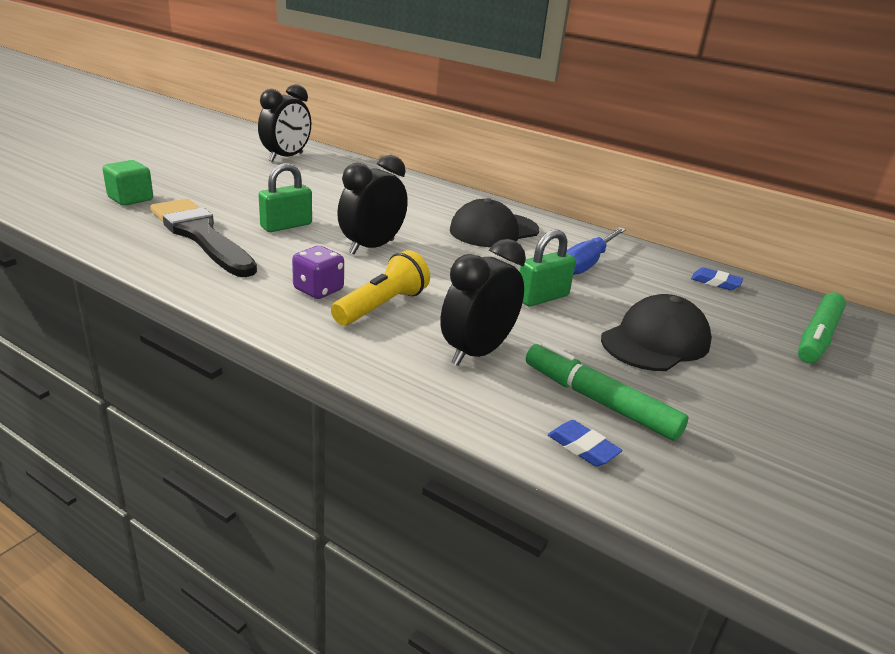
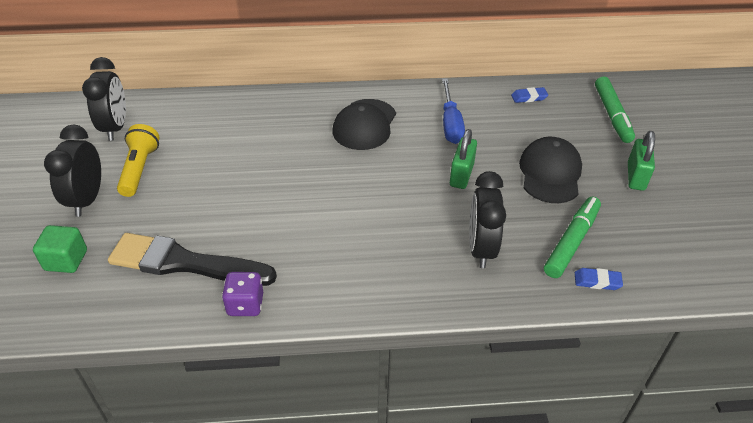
camera: 35 degrees left, 15 degrees up
green padlock [259,163,312,232] -> green padlock moved to [628,131,655,191]
purple dice [292,246,344,299] -> purple dice moved to [222,272,263,316]
yellow flashlight [331,250,430,326] -> yellow flashlight moved to [117,124,160,197]
black clock [337,155,408,254] -> black clock moved to [44,125,101,217]
green marker [526,342,688,441] -> green marker turned 120 degrees clockwise [544,197,601,278]

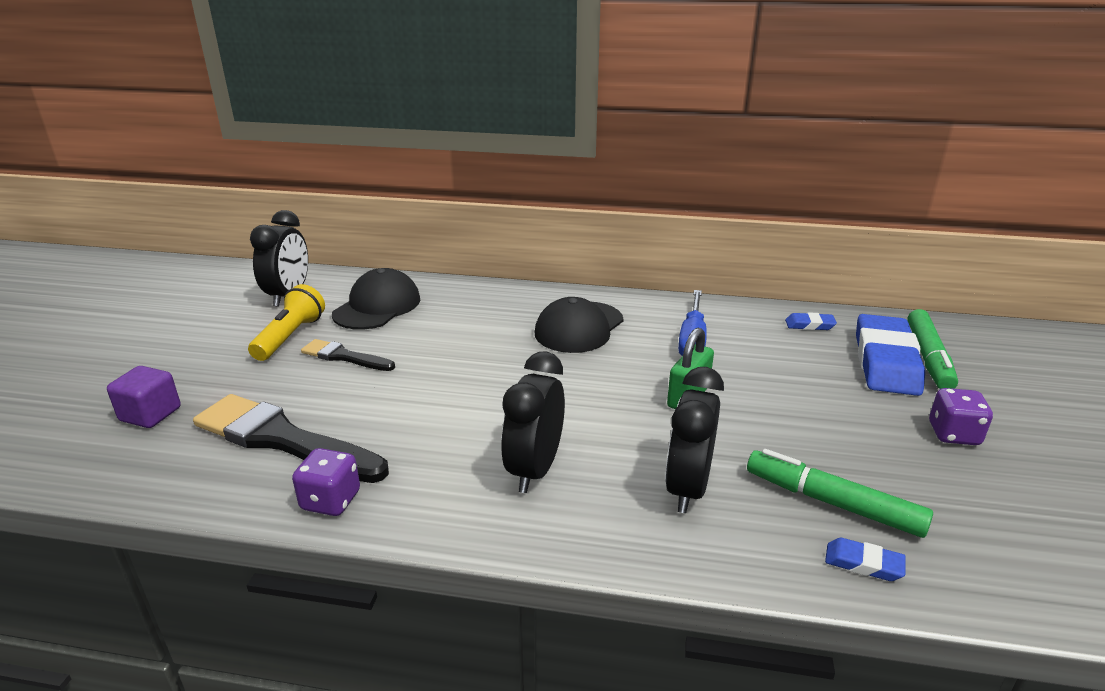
camera: 15 degrees right, 15 degrees down
green cube [33,225,87,273] -> purple cube [107,366,181,428]
black clock [44,125,101,217] -> black clock moved to [501,351,565,493]
black cap [519,137,582,203] -> black cap moved to [332,268,420,330]
green marker [544,197,601,278] -> green marker turned 105 degrees counterclockwise [747,449,933,538]
green padlock [628,131,655,191] -> purple dice [929,388,993,445]
none -> black brush [301,339,395,371]
none -> blue eraser [856,314,925,396]

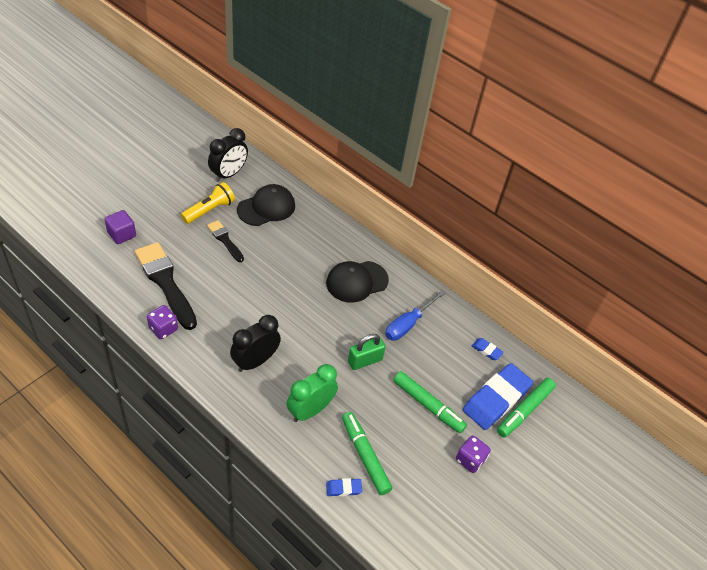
camera: 25 degrees right, 20 degrees up
black clock [665,367,724,513] -> green clock [286,364,338,422]
blue eraser [825,538,906,581] -> blue eraser turned 60 degrees counterclockwise [326,478,362,496]
none -> green marker [393,371,467,433]

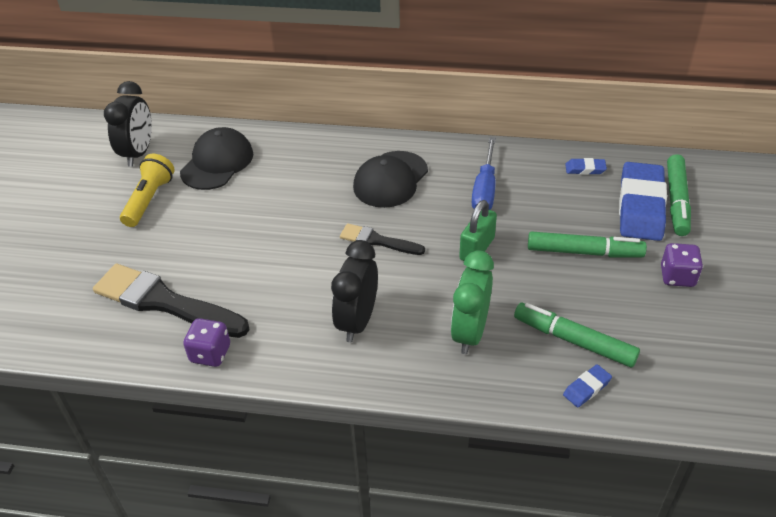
camera: 25 degrees left, 5 degrees down
purple cube [105,210,136,244] -> none
black brush [207,220,244,262] -> black brush moved to [340,223,425,255]

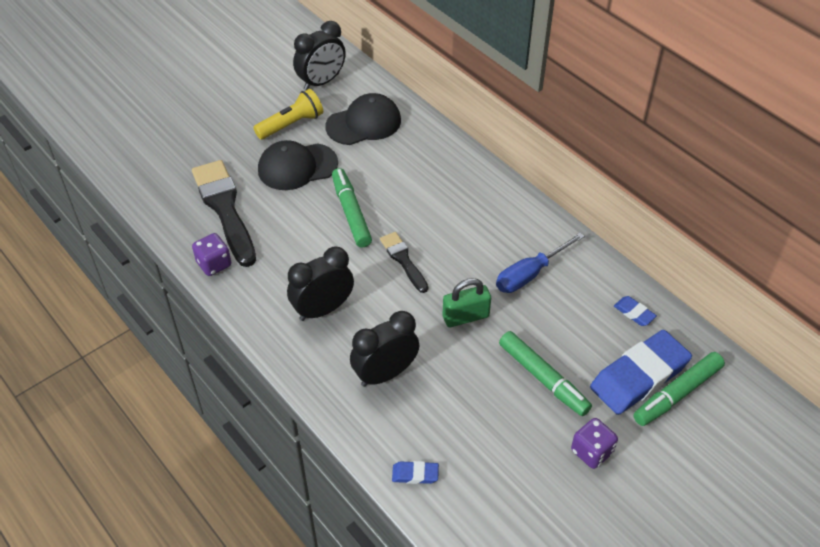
camera: 40 degrees right, 5 degrees up
black cap [353,151,428,208] -> black cap moved to [258,140,338,190]
green clock [451,250,494,354] -> black clock [350,311,420,387]
green marker [514,303,640,368] -> green marker moved to [332,168,372,248]

